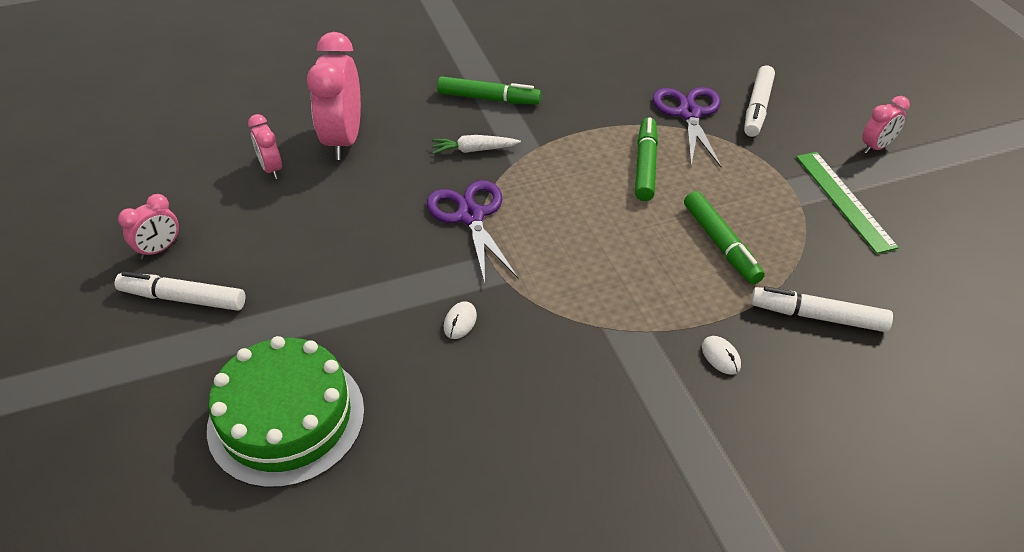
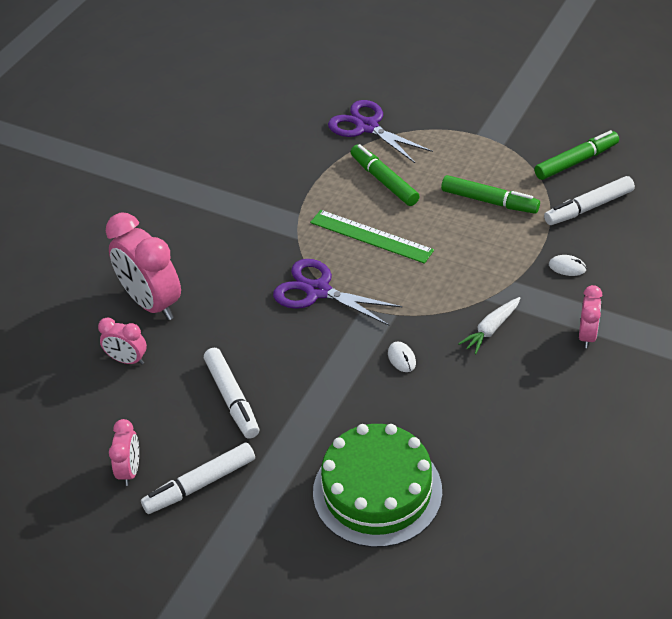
camera: 40 degrees left, 0 degrees up
white carrot [432,135,521,154] -> white carrot moved to [458,297,520,354]
green marker [437,76,541,105] -> green marker moved to [534,130,619,180]
white marker [744,65,775,137] -> white marker moved to [204,348,259,439]
green ruler [796,152,899,254] -> green ruler moved to [310,210,434,264]
pink clock [862,96,910,153] -> pink clock moved to [579,285,602,348]

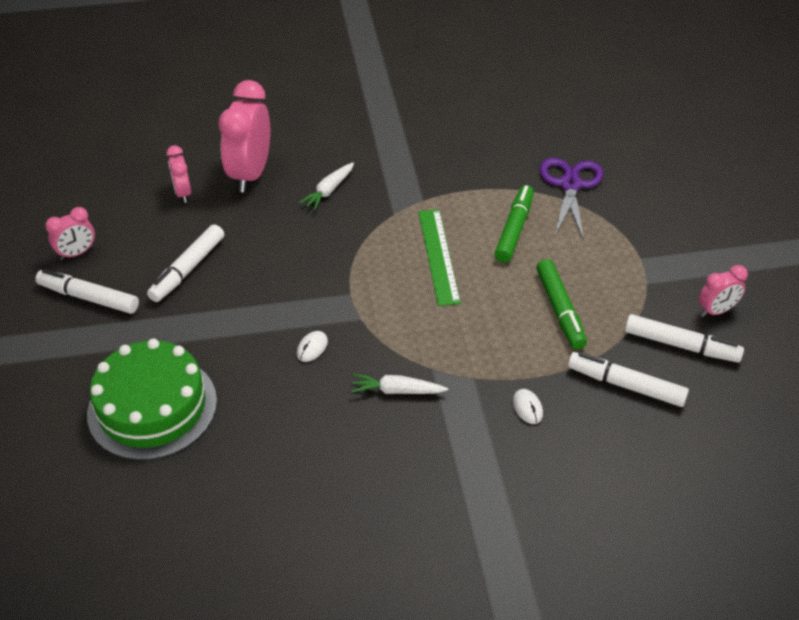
camera: 50 degrees right, 0 degrees up
purple scissors [273,259,403,326] -> none
green marker [534,130,619,180] -> white marker [625,314,744,363]
pink clock [579,285,602,348] -> pink clock moved to [699,265,748,317]
none -> white carrot [299,162,354,210]

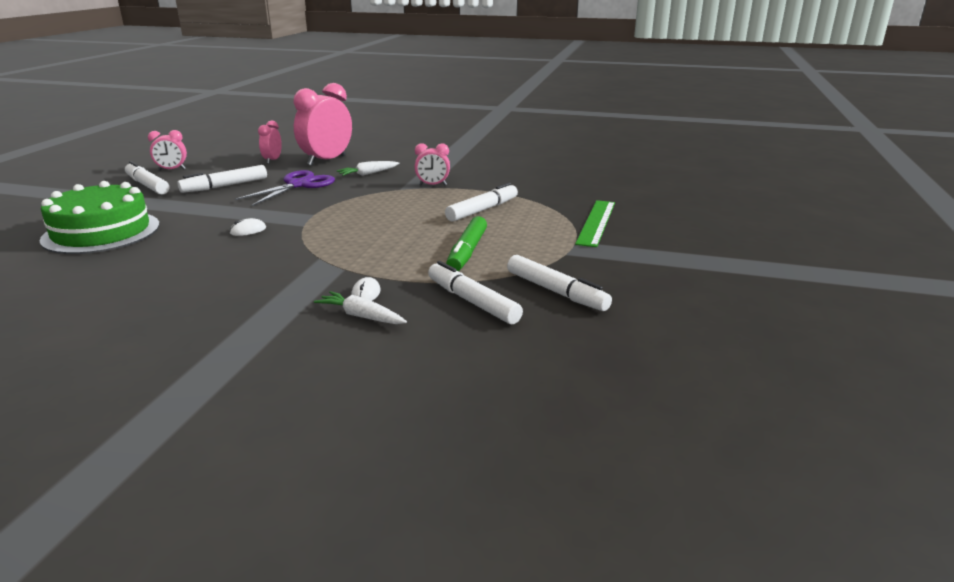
camera: 25 degrees right, 20 degrees down
white carrot [351,374,448,394] -> white carrot moved to [314,291,407,324]
green ruler [419,209,461,306] -> green ruler moved to [575,200,615,247]
green marker [494,185,534,263] -> white marker [445,182,518,222]
purple scissors [539,158,603,239] -> purple scissors moved to [235,170,335,206]
pink clock [699,265,748,317] -> pink clock moved to [414,143,450,185]

